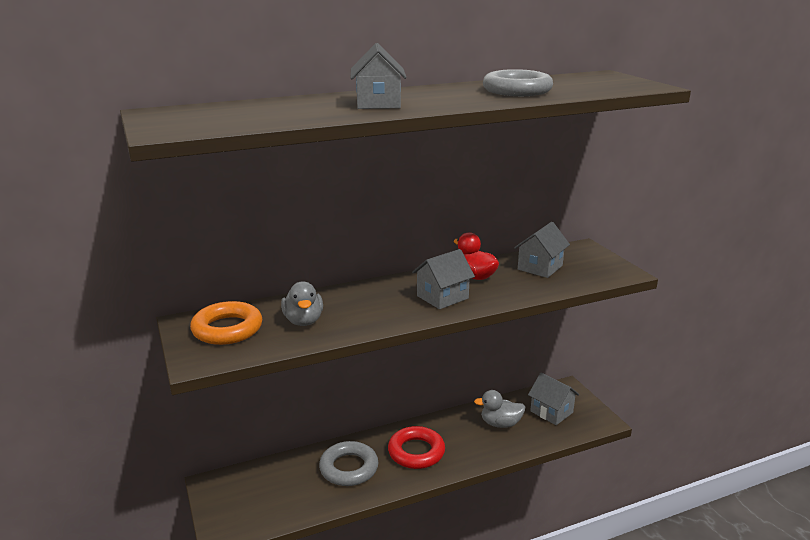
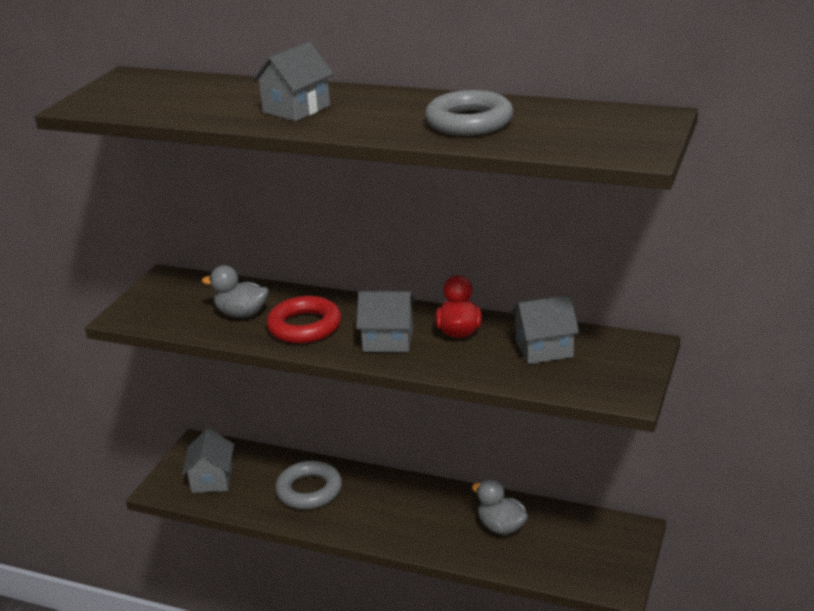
camera: 45 degrees right, 5 degrees up
orange ring [190,301,262,345] -> none
grey duck [281,281,323,326] -> grey duck turned 75 degrees clockwise [202,265,269,318]
red ring [388,426,445,469] -> red ring moved to [266,296,341,343]
grey house [528,373,579,425] -> grey house moved to [182,428,234,493]

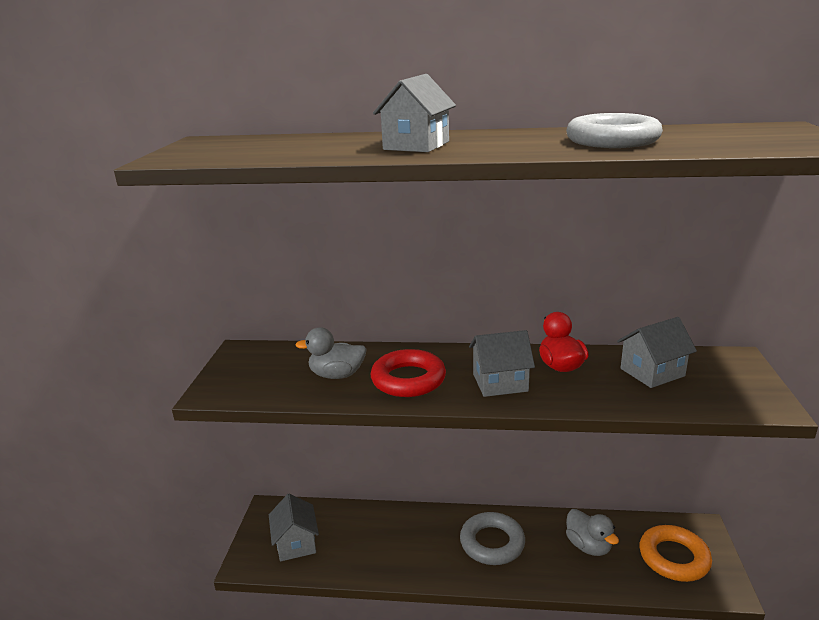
camera: 15 degrees left, 5 degrees down
grey ring [275,461,342,510] -> grey ring moved to [460,512,525,565]
grey duck [472,479,528,535] -> grey duck turned 150 degrees counterclockwise [566,509,619,556]
none -> orange ring [639,525,712,582]

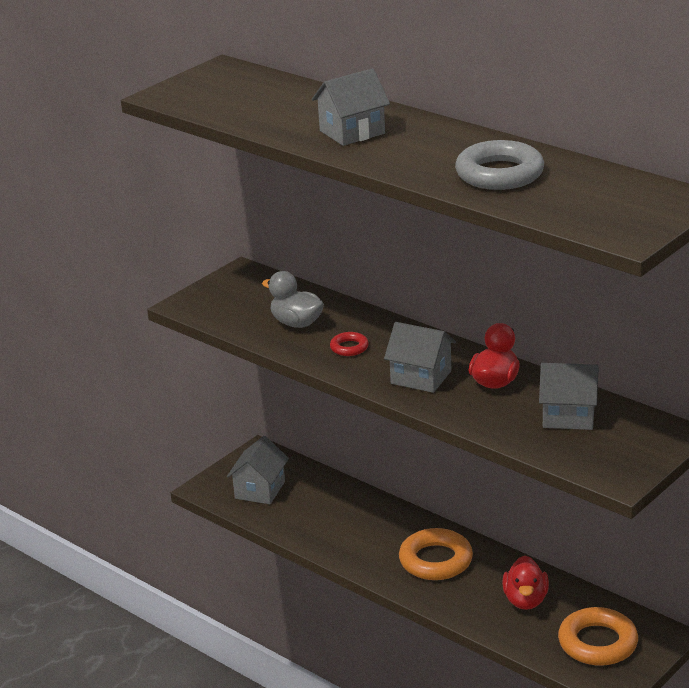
camera: 35 degrees right, 5 degrees up
red ring [371,349,446,397] -> red ring [330,332,369,356], size x0.50
grey ring [460,512,525,565] -> orange ring [399,528,473,580]
grey duck [566,509,619,556] -> red duck [502,556,549,610]

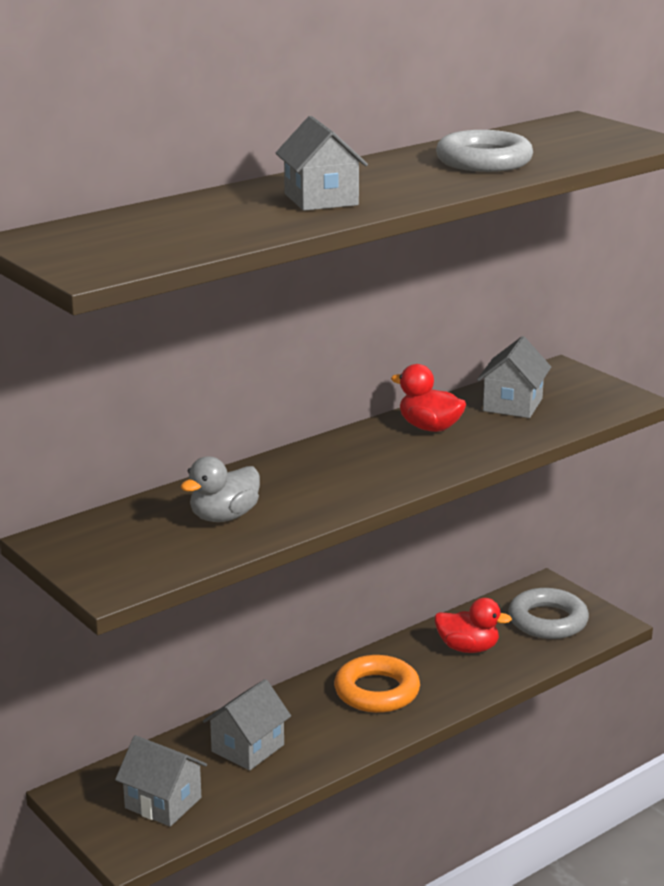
camera: 80 degrees left, 5 degrees down
red ring [330,332,369,356] -> none
grey house [384,322,456,393] -> grey house moved to [203,679,291,770]
orange ring [558,607,638,666] -> grey ring [509,588,589,639]

